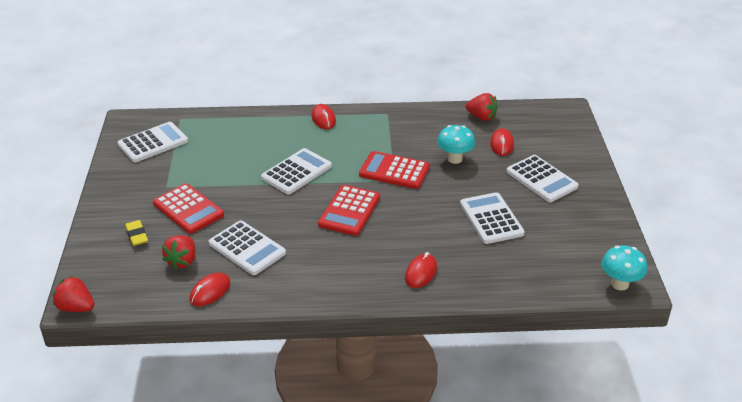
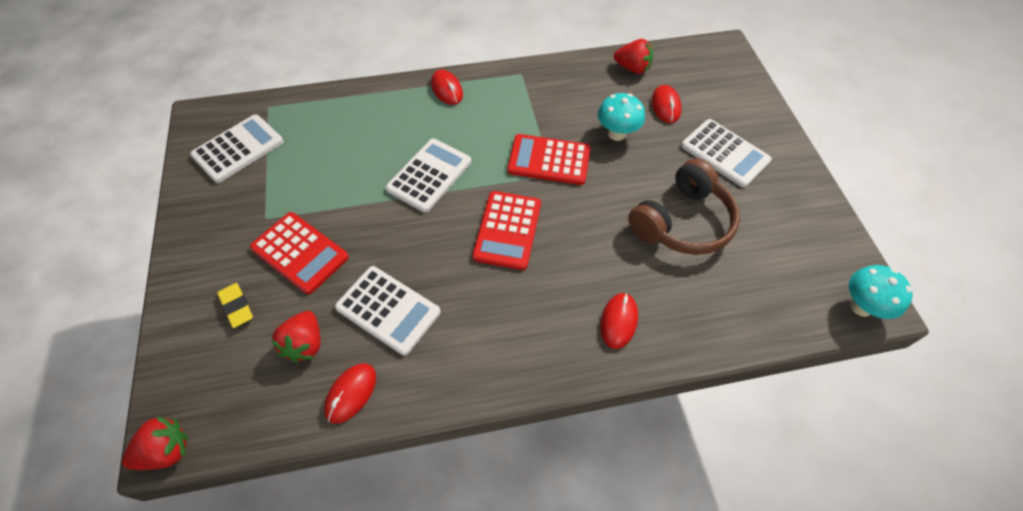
camera: 10 degrees left, 20 degrees up
red strawberry [53,276,94,312] -> red strawberry turned 135 degrees clockwise [122,416,188,470]
white calculator [460,192,525,244] -> brown headphones [628,158,740,255]

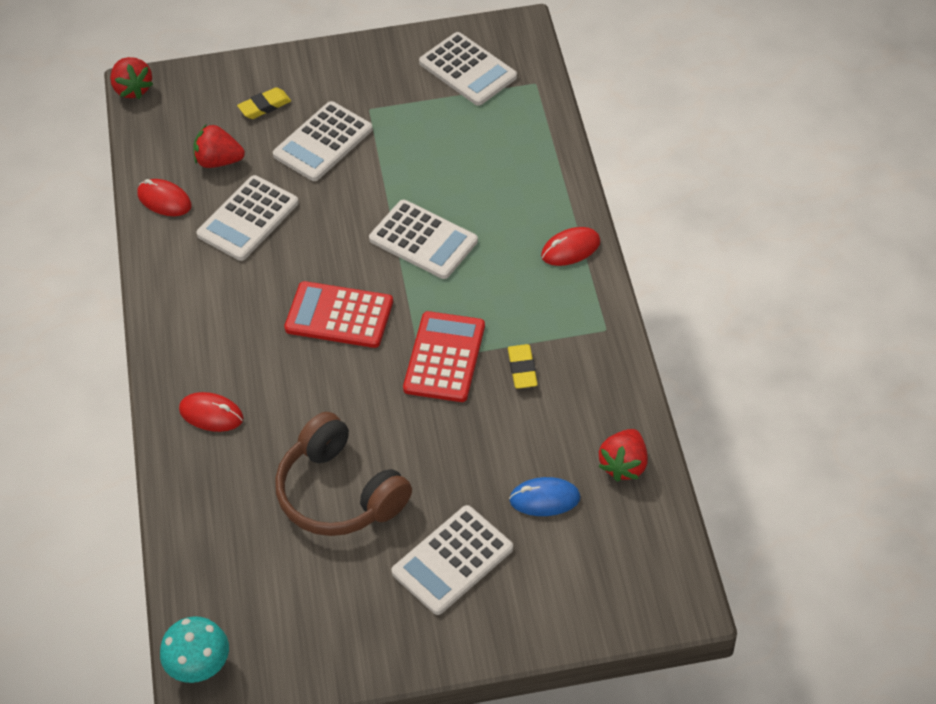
camera: 95 degrees right, 5 degrees down
red calculator [250,212,349,294] -> white calculator [273,101,373,181]
turquoise mushroom [598,93,645,141] -> none
red mouse [652,85,682,123] -> blue mouse [509,477,581,516]
none -> yellow eraser [508,344,538,389]

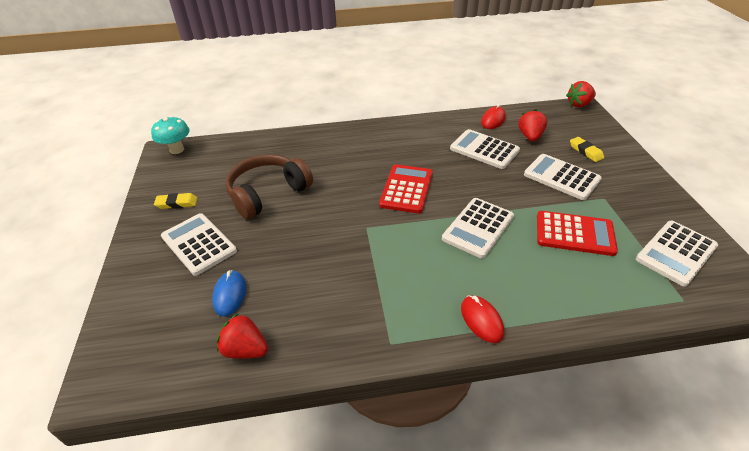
camera: 90 degrees right, 10 degrees down
red mouse [179,392,244,432] -> none
red calculator [403,311,485,402] -> red calculator moved to [537,211,618,256]
yellow eraser [508,344,538,389] -> yellow eraser moved to [154,193,197,209]

